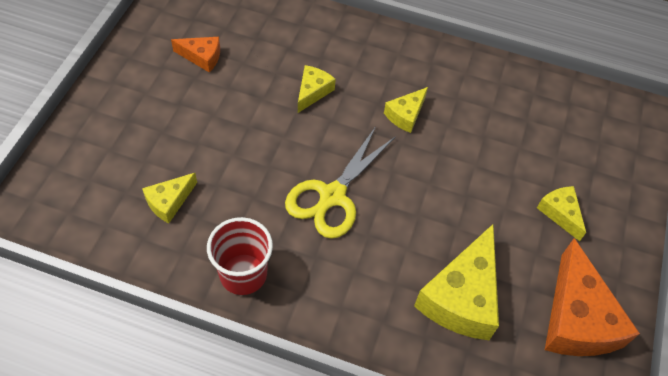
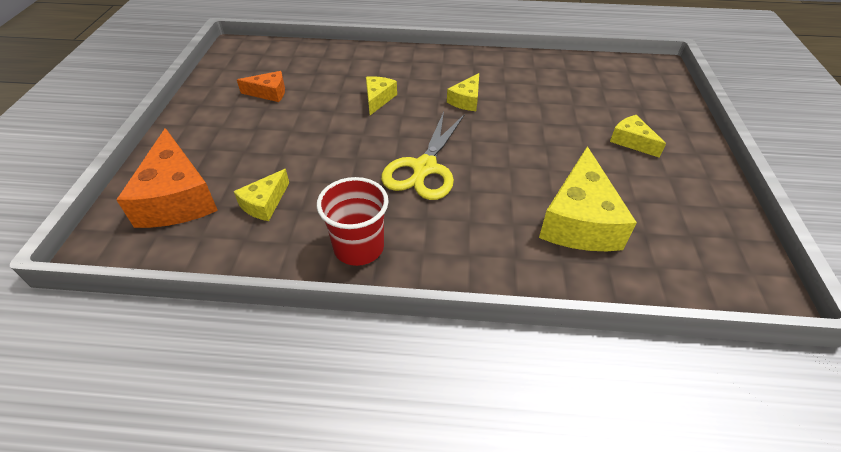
camera: 10 degrees left, 10 degrees down
orange cheese [545,238,640,356] -> orange cheese moved to [116,128,218,228]

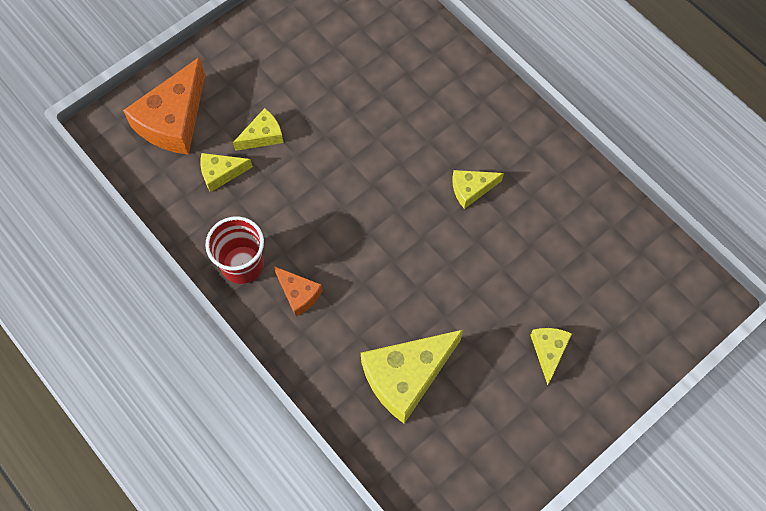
camera: 45 degrees right, 20 degrees up
orange cheese [237,71,285,102] -> orange cheese moved to [274,266,322,317]
yellow cheese [366,76,397,115] -> yellow cheese moved to [233,108,284,151]
yellow scissors [381,112,465,200] -> none

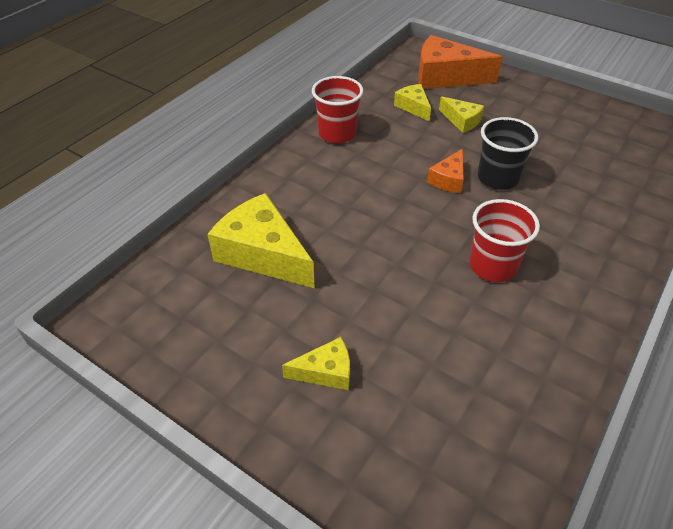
camera: 75 degrees right, 20 degrees down
orange cheese [274,266,322,317] -> orange cheese moved to [427,148,464,193]
yellow cheese [452,170,504,209] -> red cup [469,199,540,282]
none -> black cup [478,117,538,190]

